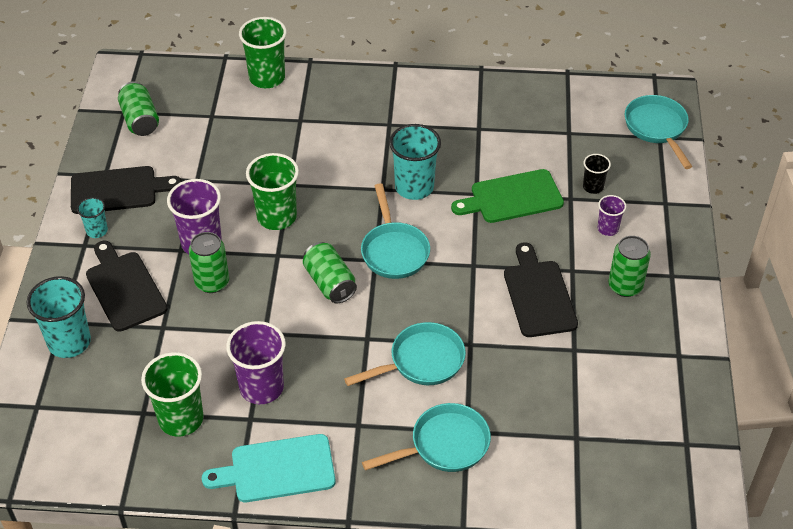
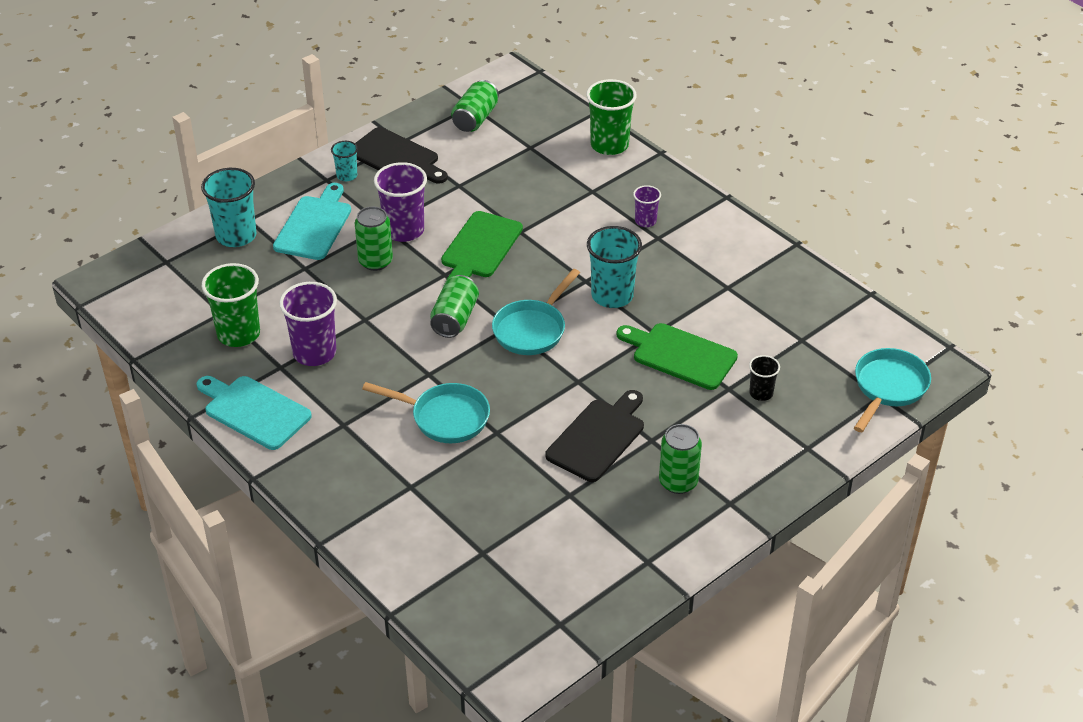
camera: 45 degrees right, 5 degrees down
black cutting board [86,241,168,332] -> turquoise cutting board [273,183,351,260]
green cup [246,153,299,230] -> green cutting board [441,211,523,279]
turquoise pan [362,403,491,472] -> none
purple cup [597,195,626,236] -> purple cup moved to [633,185,661,227]

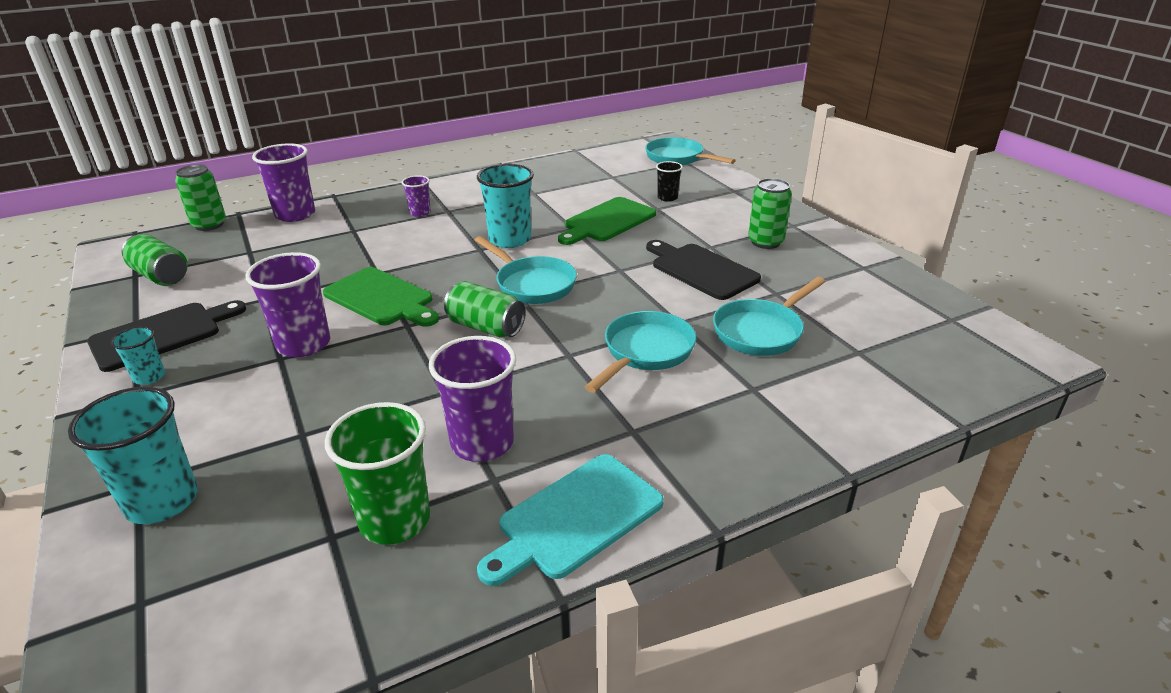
camera: 75 degrees left, 10 degrees down
turquoise cutting board [273,183,351,260] -> none
green can [355,206,393,271] -> green can moved to [175,164,226,231]
green cup [586,79,637,155] -> purple cup [252,143,315,222]
none -> turquoise pan [713,277,825,356]

